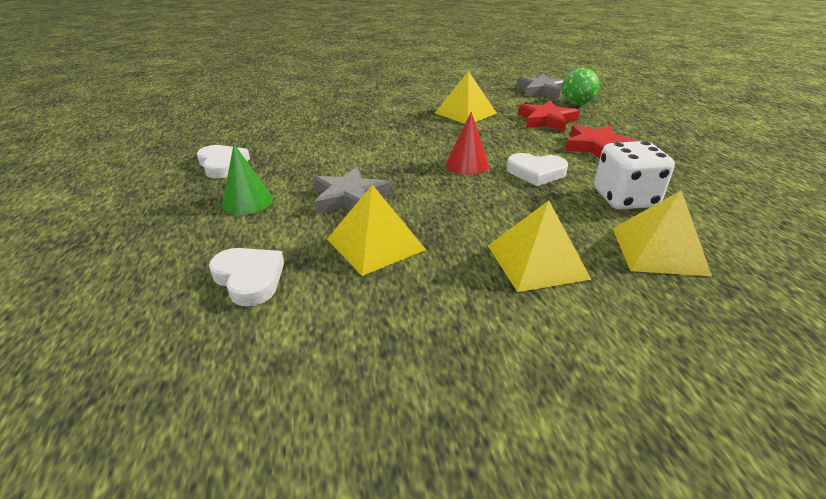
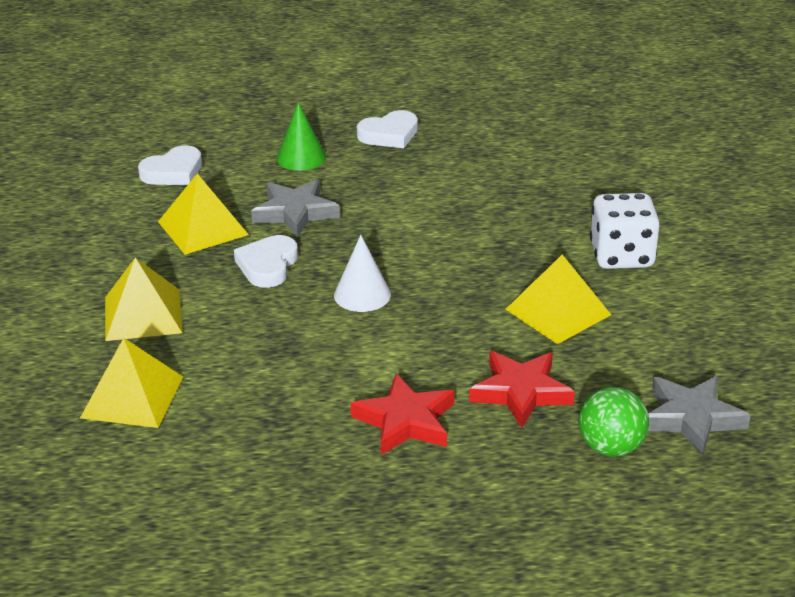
camera: 95 degrees right, 0 degrees up
red cone [446,112,489,175] -> white cone [334,235,391,312]
white heart [507,153,568,186] -> white heart moved to [234,235,298,288]
white dice [594,141,675,210] -> white dice moved to [590,193,660,269]

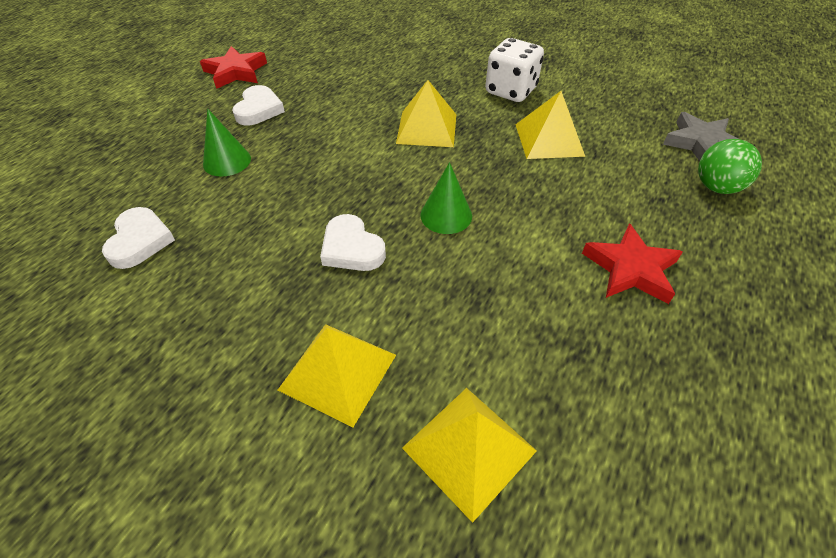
camera: 55 degrees left, 15 degrees up
yellow pyramid [158,173,249,255] -> yellow pyramid moved to [396,80,456,147]
grey star [251,179,340,238] -> none
white cone [334,235,391,312] -> green cone [420,162,472,234]
red star [469,351,575,428] -> red star moved to [200,46,267,89]

